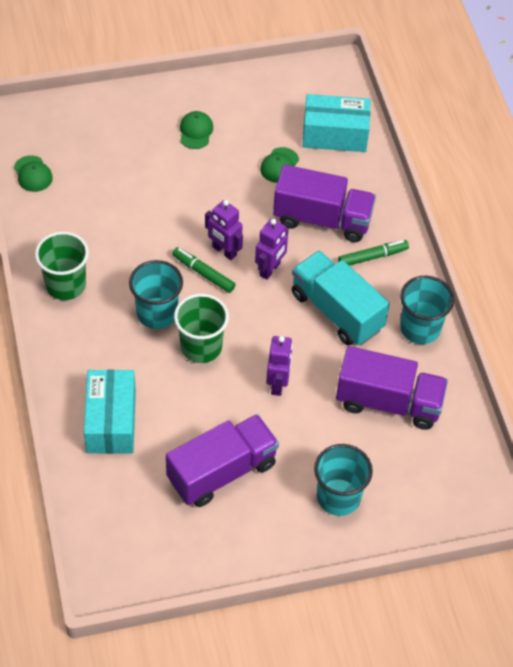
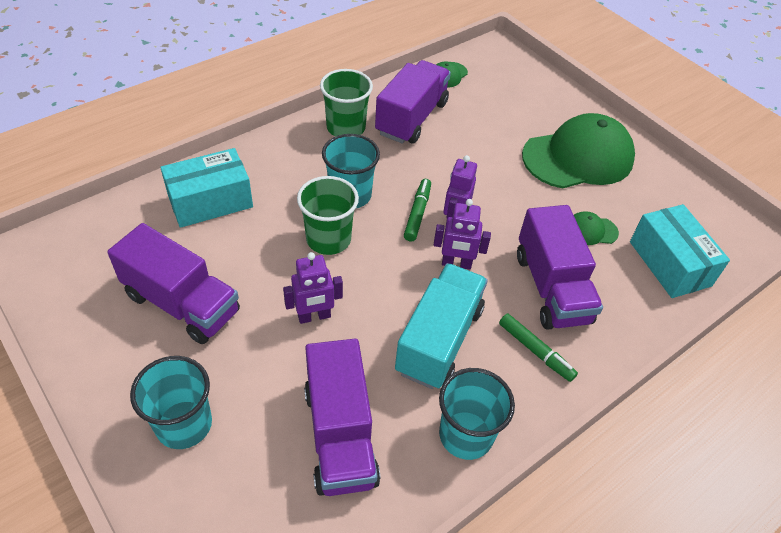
camera: 65 degrees right, 5 degrees down
green cap [180,111,213,149] -> green cap [522,113,635,188], size x2.40
none -> purple truck [375,60,451,144]

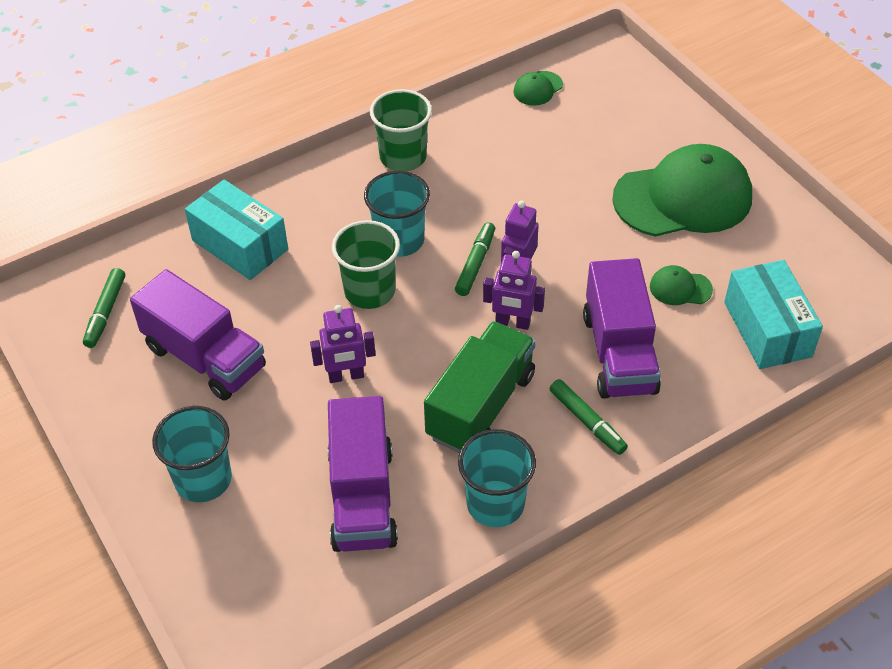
camera: 10 degrees right, 0 degrees up
turquoise box [160,148,253,228] -> turquoise box turned 60 degrees clockwise [185,180,288,280]
purple truck [375,60,451,144] -> none
turquoise truck [395,263,488,389] -> green truck [424,321,536,453]
none -> green marker [83,268,125,348]

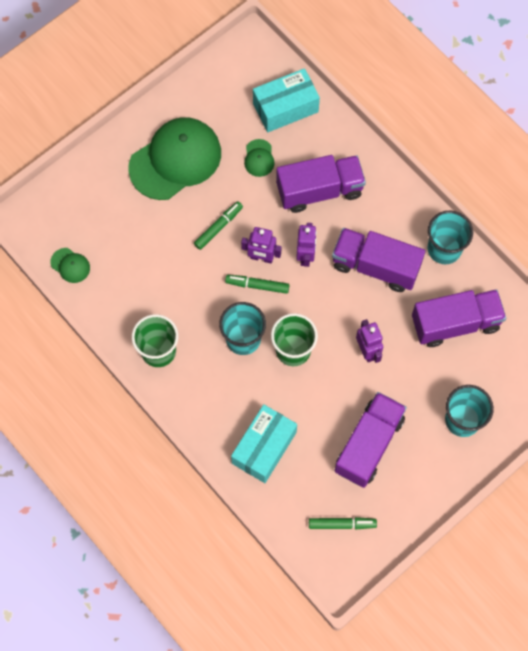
camera: 100 degrees left, 20 degrees up
green truck [424,321,536,453] -> purple truck [332,228,425,292]
green marker [550,379,628,455] -> green marker moved to [194,201,243,250]
green cap [612,144,752,237] -> green cap turned 75 degrees clockwise [128,117,221,200]

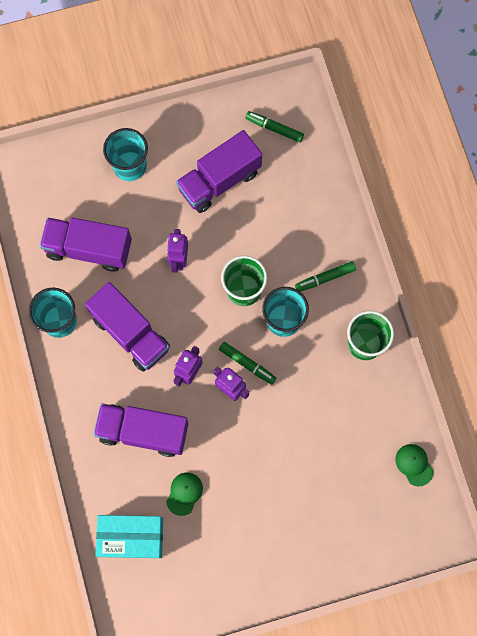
camera: 155 degrees left, 5 degrees up
green cap [128,117,221,200] -> none
green marker [194,201,243,250] -> green marker moved to [295,261,356,292]
turquoise box [231,404,297,483] -> none

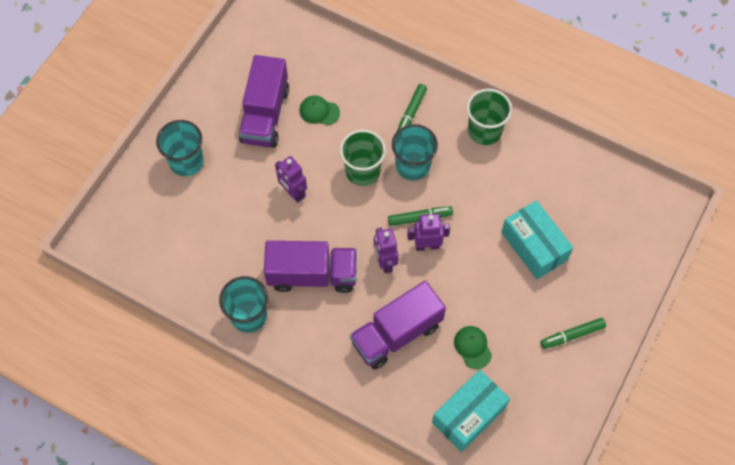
camera: 45 degrees left, 10 degrees down
purple truck [40,217,132,271] -> none
green marker [245,111,304,143] -> green marker moved to [540,318,606,349]
green cap [395,444,434,486] -> green cap moved to [299,95,340,125]
none -> turquoise box [501,200,573,279]

